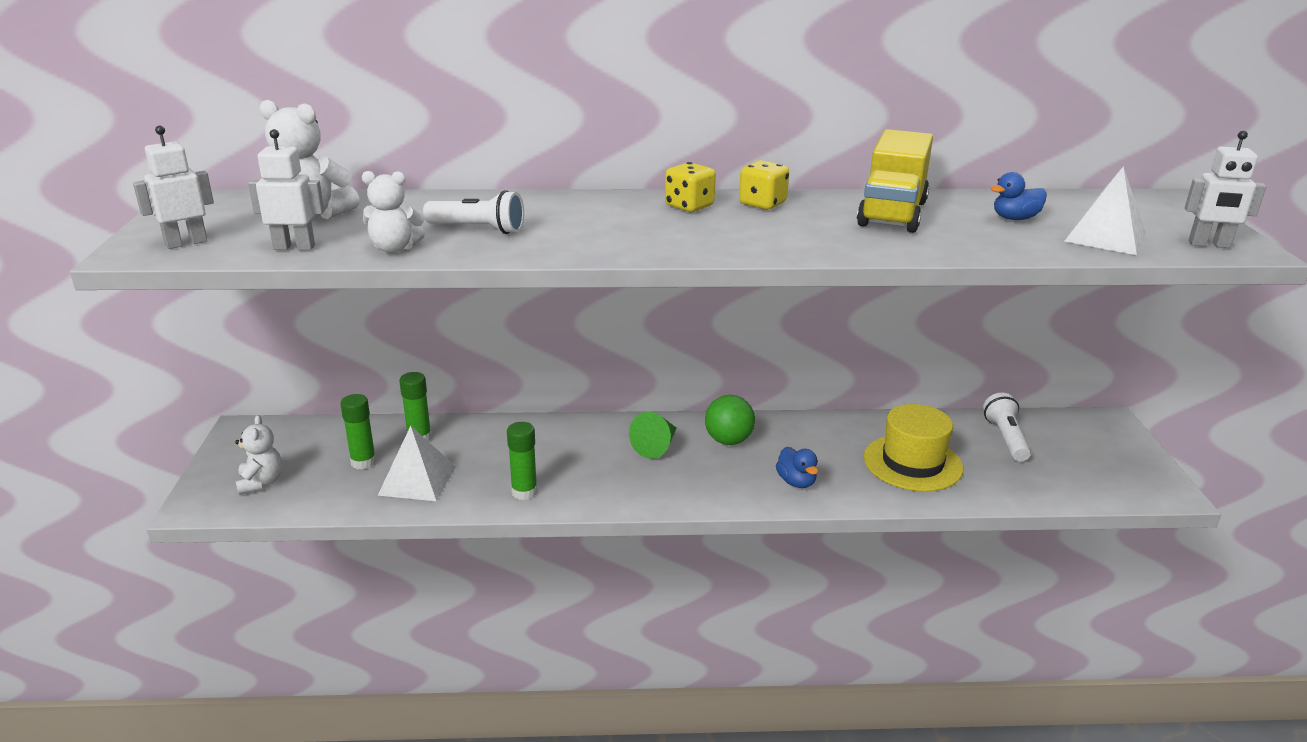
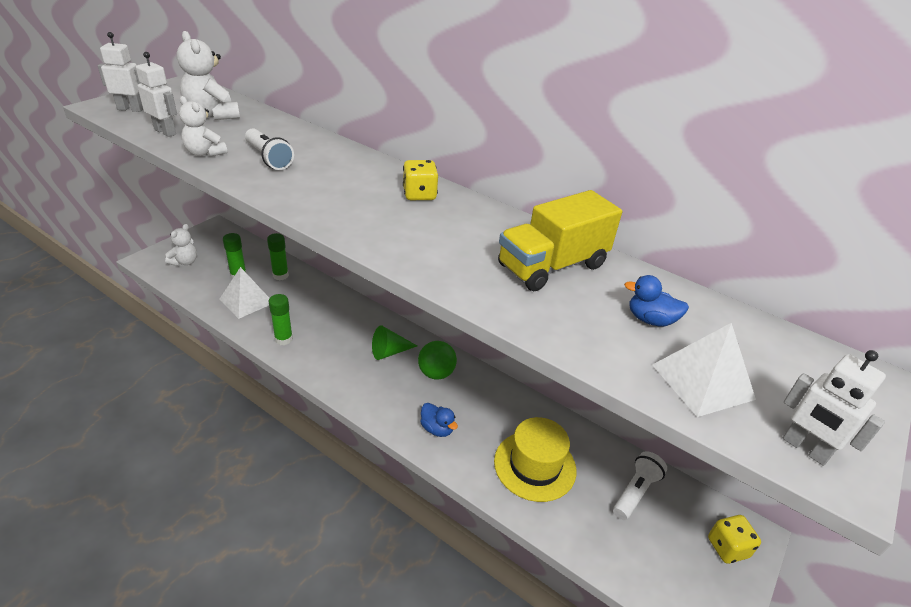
camera: 35 degrees right, 10 degrees up
yellow dice [739,160,789,210] -> yellow dice moved to [708,515,761,564]
blue duck [776,447,818,488] -> blue duck turned 60 degrees counterclockwise [420,403,458,437]

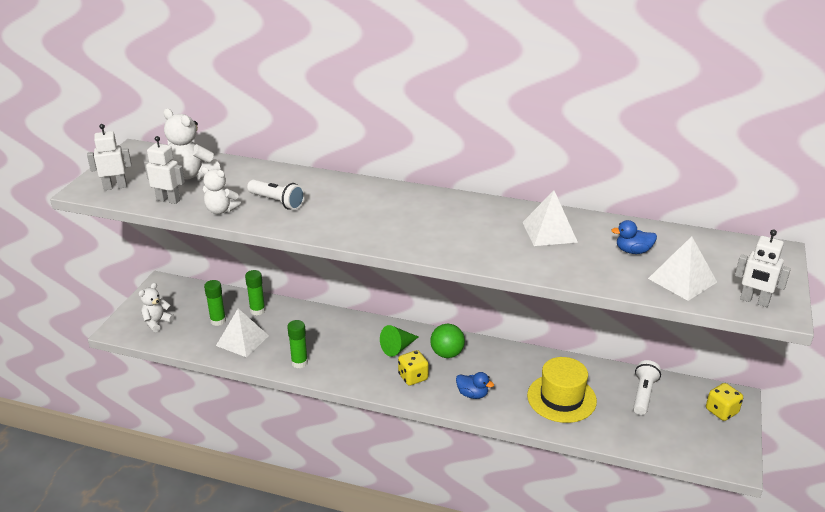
camera: 15 degrees left, 5 degrees down
white teddy bear [165,224,197,266] -> white teddy bear turned 150 degrees counterclockwise [139,283,174,332]
yellow dice [403,160,438,200] -> yellow dice moved to [398,350,429,386]
yellow truck [498,190,622,291] -> white pyramid [523,190,578,246]

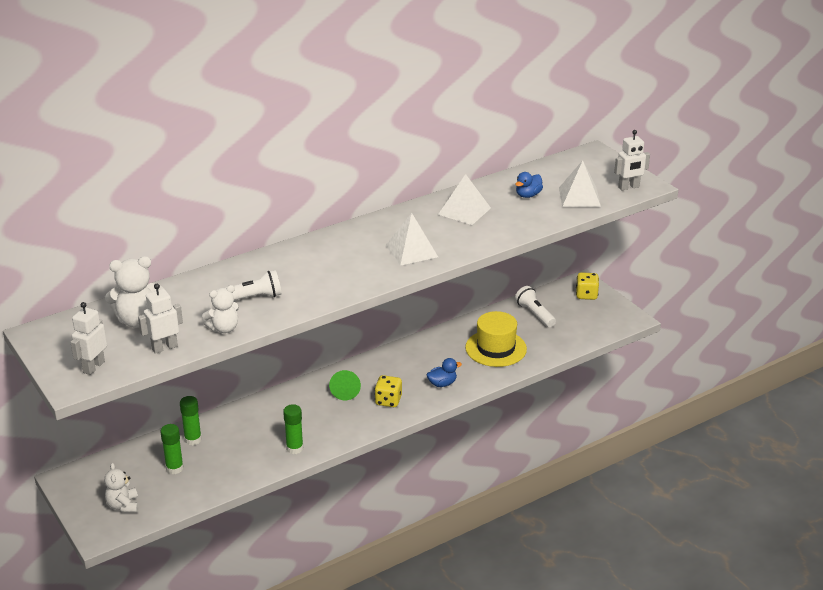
camera: 50 degrees left, 0 degrees up
white pyramid [216,309,269,357] -> white pyramid moved to [385,213,438,266]
green ball [430,324,465,358] -> none

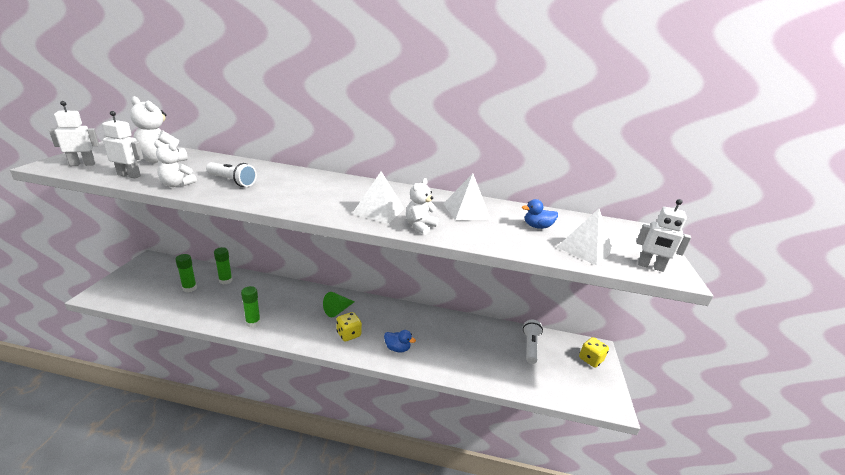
camera: 40 degrees right, 5 degrees down
white teddy bear [104,463,139,513] -> white teddy bear moved to [406,178,439,235]
yellow hat [465,311,527,367] -> none

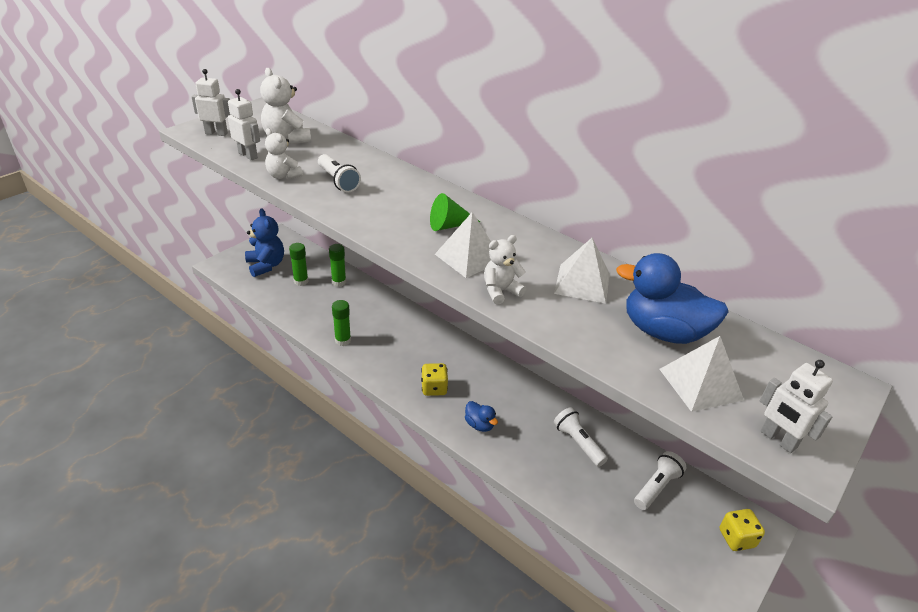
camera: 30 degrees right, 10 degrees up
green cone [323,292,355,317] -> green cone moved to [430,193,480,231]
blue duck [522,199,558,229] -> blue duck [616,253,728,344], size x2.02
none -> blue teddy bear [245,208,284,277]
none -> white flashlight [554,407,608,467]

